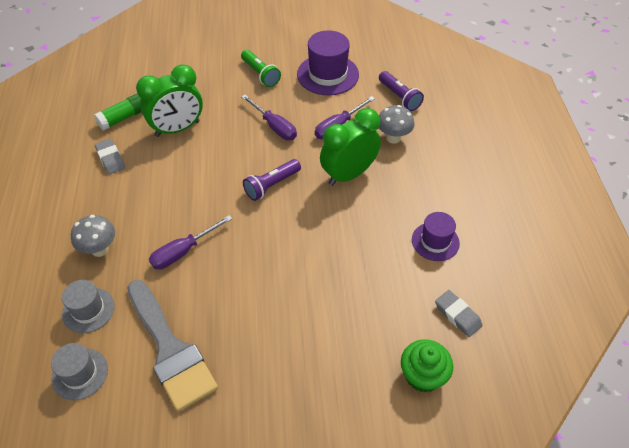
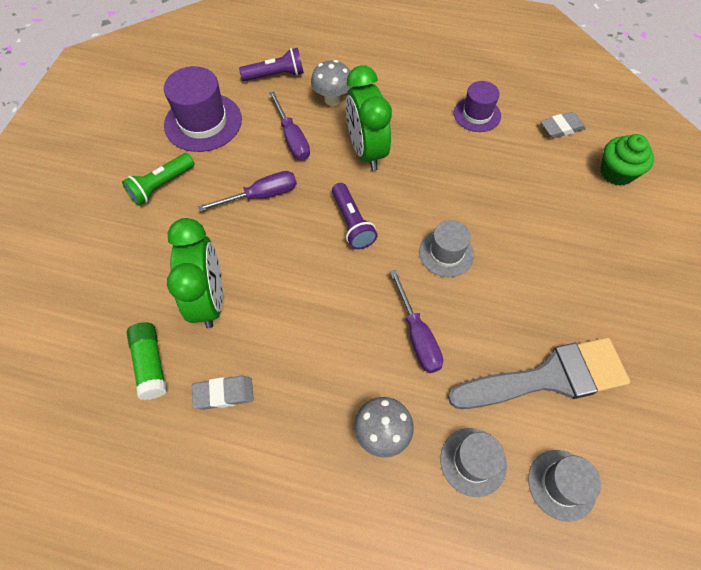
camera: 70 degrees left, 10 degrees up
green flashlight [241,50,281,87] -> green flashlight turned 150 degrees clockwise [122,153,194,206]
none -> grey hat [419,220,474,277]

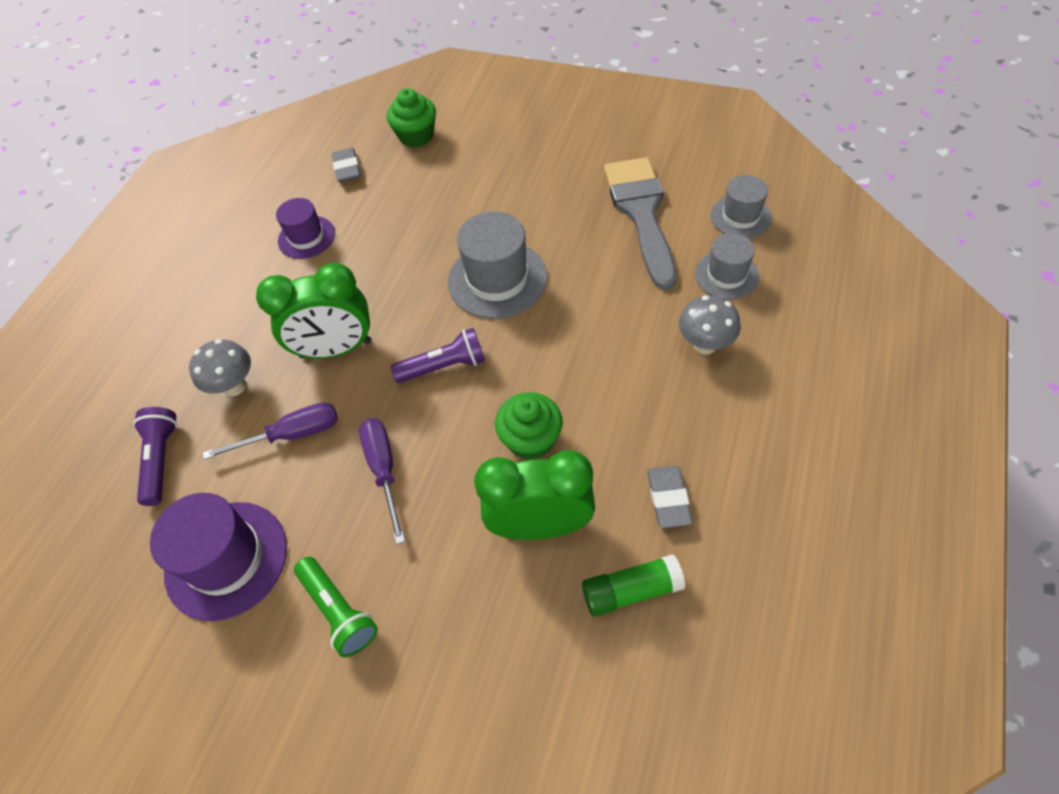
camera: 80 degrees left, 5 degrees down
purple screwdriver [390,270,443,373] -> none
grey hat [419,220,474,277] -> grey hat [448,211,547,319], size x1.62
none -> green cupcake [495,392,563,460]

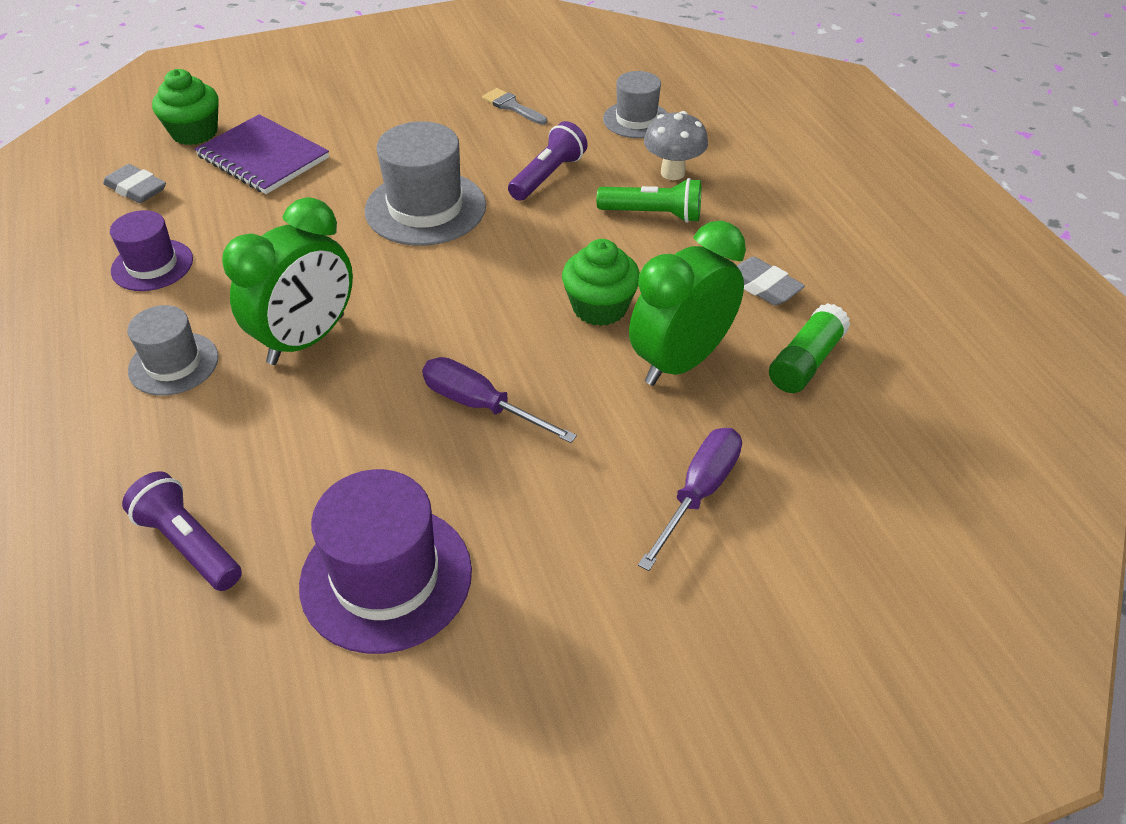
camera: 45 degrees left, 10 degrees down
grey mushroom [189,339,251,396] -> none
purple screwdriver [203,402,338,460] -> purple screwdriver moved to [638,428,742,571]
green flashlight [294,557,378,658] -> green flashlight moved to [597,178,701,223]
purple flashlight [391,328,485,383] -> purple flashlight moved to [508,121,588,201]
grey brush [604,157,676,290] -> grey brush [482,88,547,125], size x0.41
grey hat [711,175,772,238] -> grey hat moved to [127,305,218,396]
none -> purple notebook [195,114,329,194]

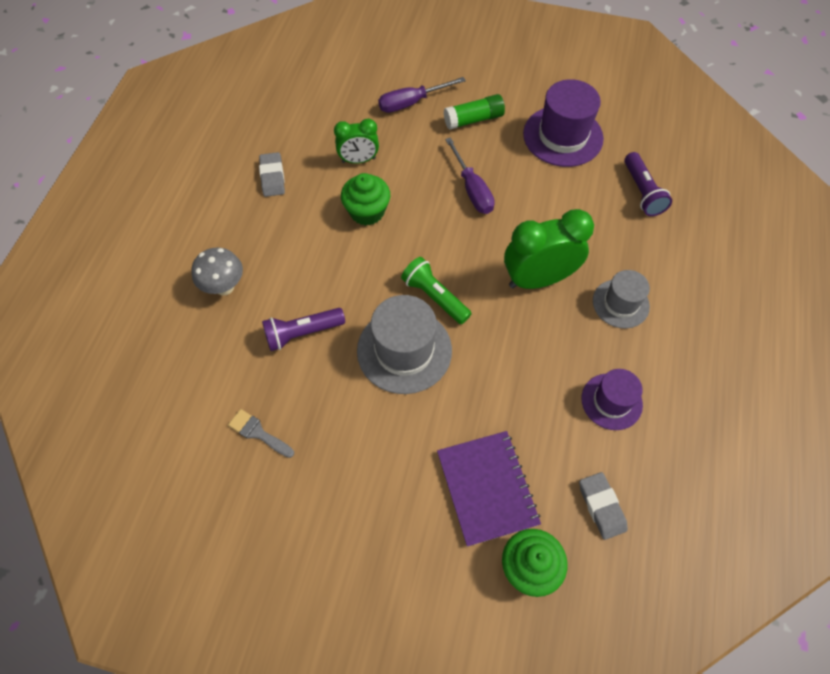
camera: 145 degrees left, 15 degrees up
grey brush [482,88,547,125] -> grey brush turned 135 degrees clockwise [228,409,294,458]
green flashlight [597,178,701,223] -> green flashlight moved to [401,257,472,324]
grey hat [603,71,667,138] -> none
green clock [629,221,746,386] -> green clock [334,118,379,164], size x0.60
green glue stick [769,303,850,393] -> green glue stick moved to [444,94,505,130]

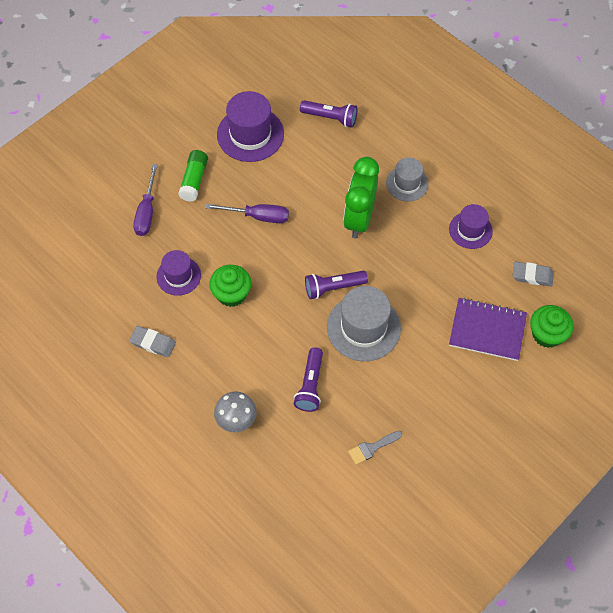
camera: 60 degrees left, 0 degrees up
green clock [334,118,379,164] -> purple hat [156,250,201,296]
green flashlight [401,257,472,324] -> purple flashlight [305,271,368,299]

